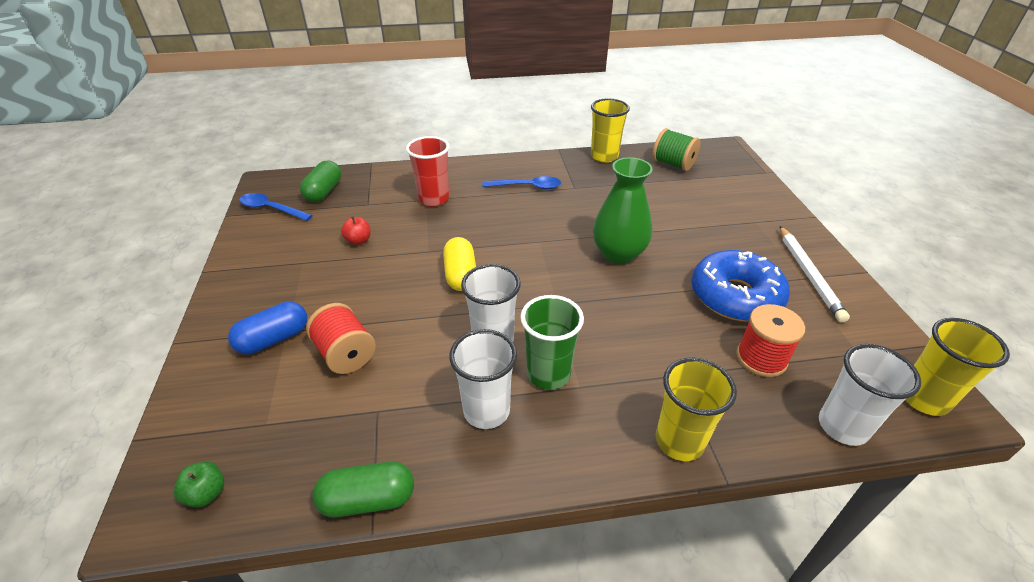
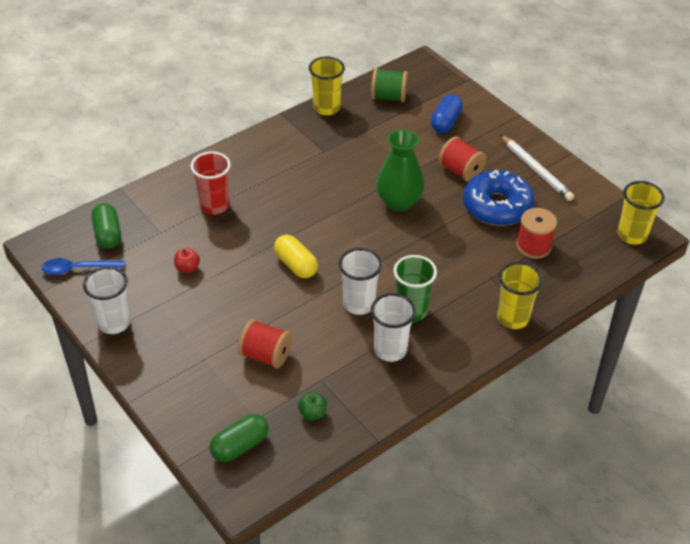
camera: 30 degrees left, 5 degrees up
green apple [174,462,224,508] -> green apple moved to [298,392,327,420]
blue capsule [228,301,307,354] -> blue capsule moved to [431,94,463,133]
green capsule [313,462,414,517] -> green capsule moved to [210,414,269,462]
blue spoon [482,176,561,190] -> none
white cup [819,344,921,446] -> white cup moved to [83,266,130,334]
none -> red spool [438,137,486,182]

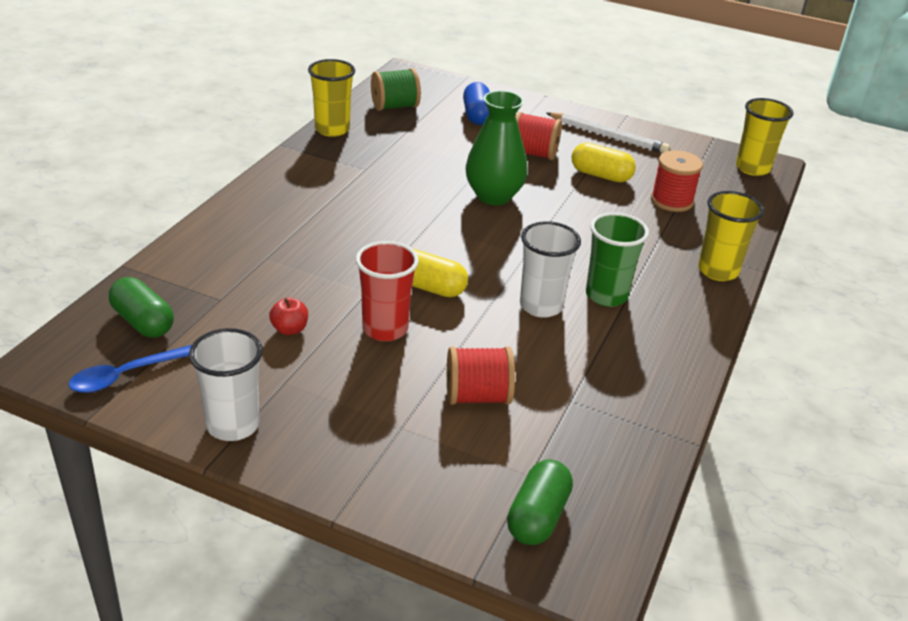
camera: 30 degrees left, 10 degrees down
red cup [191,151,231,214] -> red cup moved to [356,241,419,341]
green apple [298,392,327,420] -> none
white cup [371,293,416,362] -> none
blue donut [463,170,534,226] -> yellow capsule [572,143,636,182]

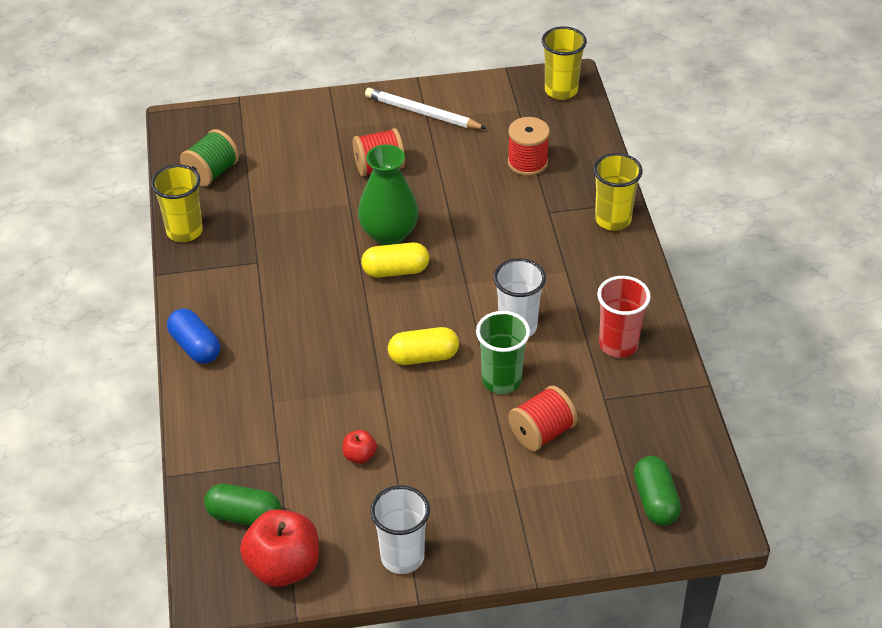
camera: 30 degrees left, 10 degrees up
blue spoon [68,345,192,393] -> red apple [240,509,319,587]
red cup [356,241,419,341] -> red cup moved to [597,276,651,358]
blue capsule [463,82,490,125] -> blue capsule moved to [167,308,220,364]
white pencil [546,112,670,153] -> white pencil turned 150 degrees counterclockwise [365,88,487,129]
yellow capsule [572,143,636,182] -> yellow capsule moved to [361,242,429,277]
green cup [586,212,649,307] -> green cup moved to [476,311,530,394]

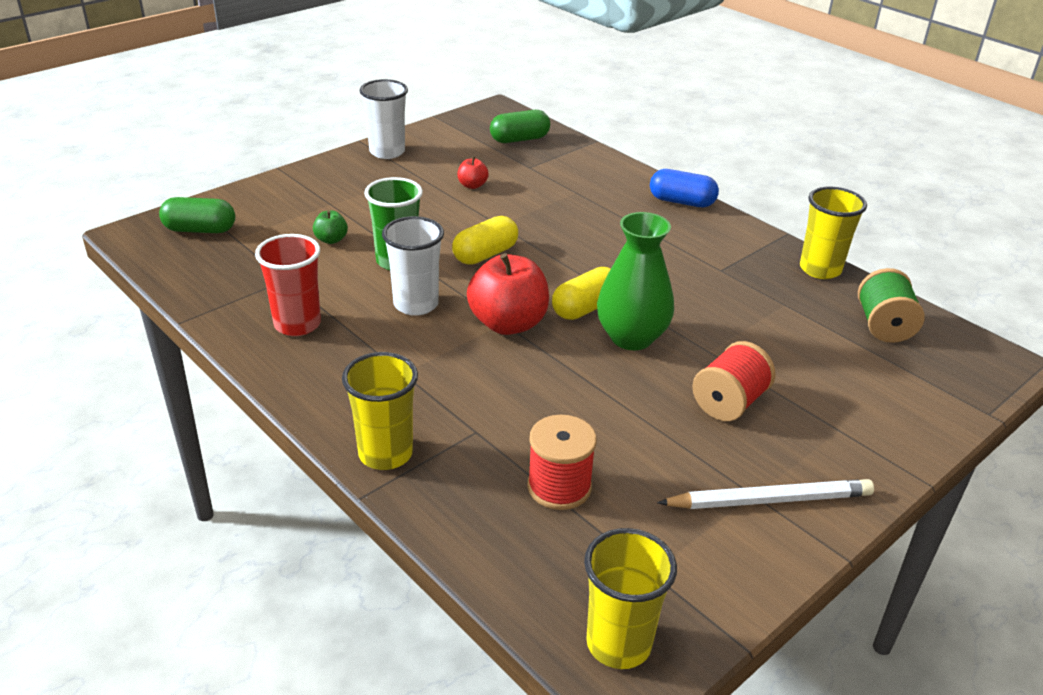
camera: 145 degrees right, 10 degrees down
red apple [240,509,319,587] -> red apple moved to [467,253,549,335]
red spool [508,386,578,451] -> green apple [313,211,348,244]
green capsule [634,456,681,526] -> green capsule turned 45 degrees counterclockwise [159,197,235,233]

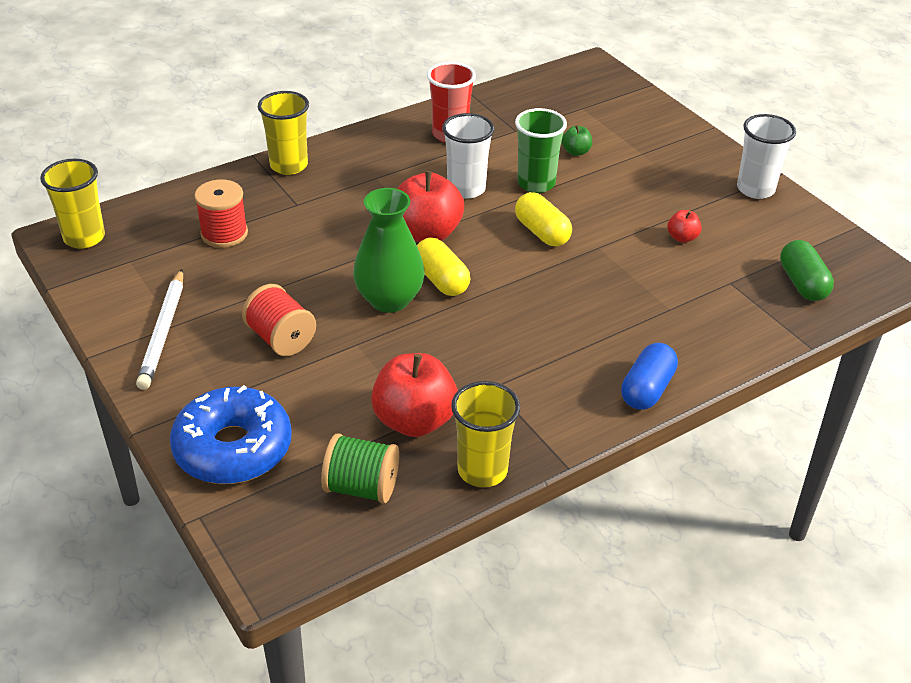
camera: 100 degrees right, 5 degrees up
green capsule [159,197,235,233] -> none
none -> blue donut [170,385,292,484]
none -> red apple [371,353,458,437]

